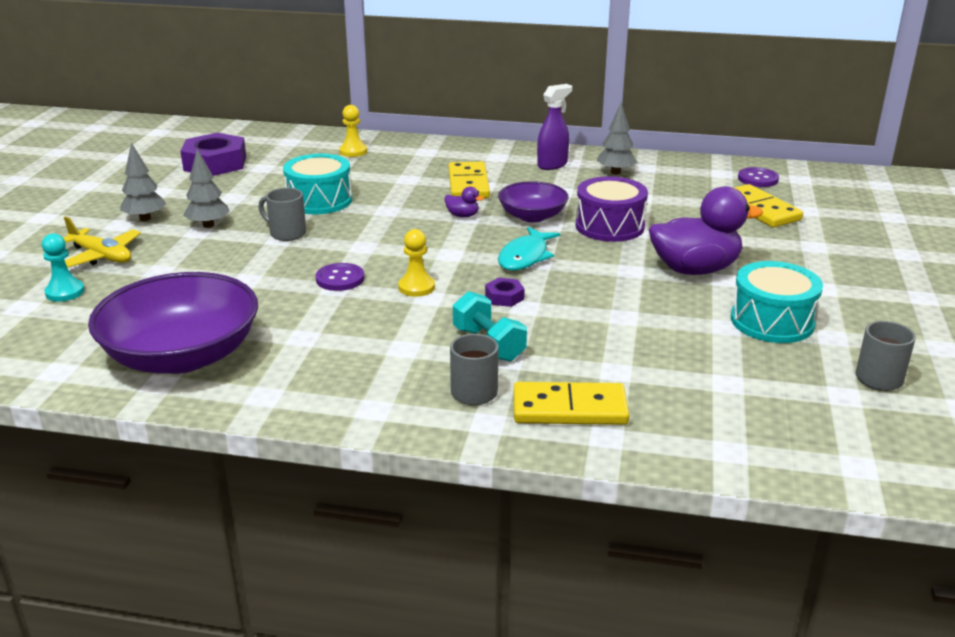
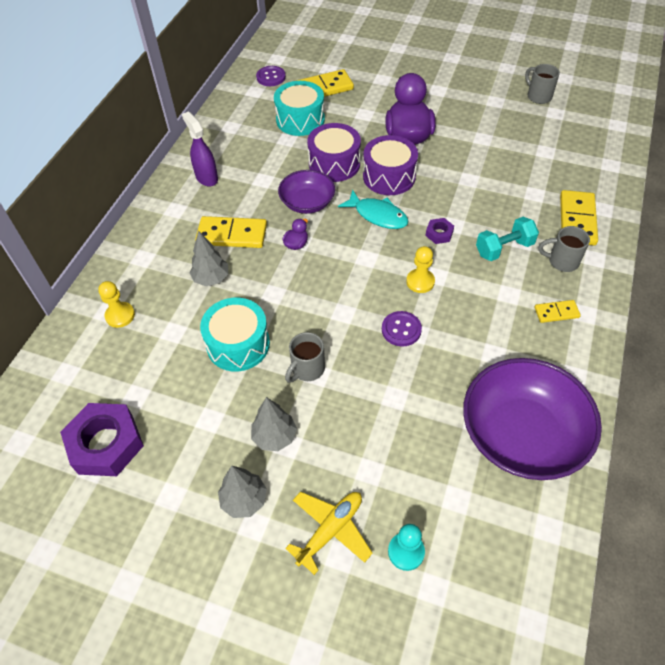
camera: 80 degrees left, 25 degrees up
grey tree [596,103,637,174] -> grey tree moved to [190,231,228,286]
turquoise drum [731,261,823,343] -> turquoise drum moved to [274,81,325,136]
none -> purple drum [363,135,418,195]
none -> yellow domino [535,300,581,323]

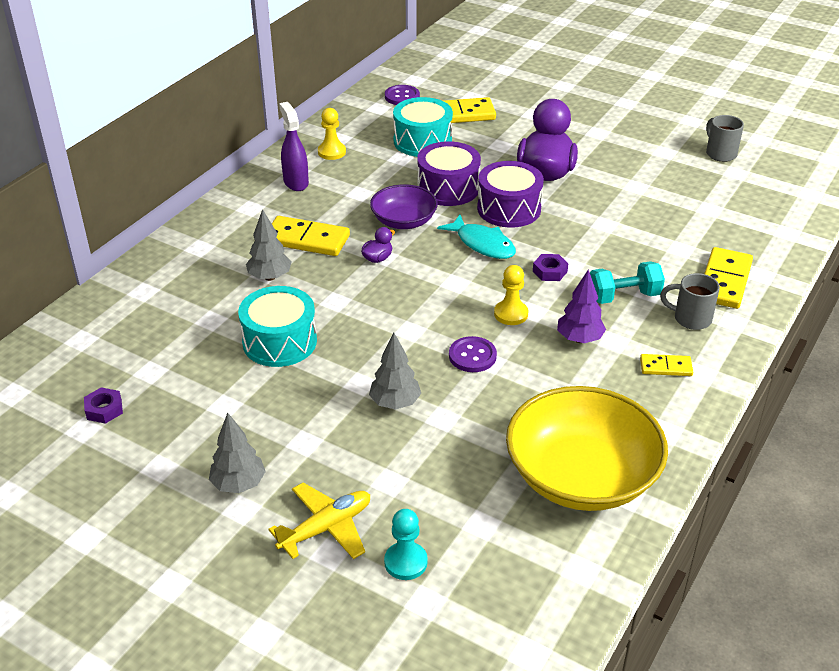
camera: 10 degrees right, 15 degrees down
purple nut [60,403,144,476] -> purple nut [84,387,123,424], size x0.46
yellow pawn [98,281,135,328] -> yellow pawn moved to [318,108,346,160]
grey tree [251,397,297,451] -> grey tree moved to [369,333,421,410]
grey mug [285,332,325,383] -> none
purple bowl [463,358,602,480] -> yellow bowl [506,386,668,511]
none -> purple tree [557,269,606,343]

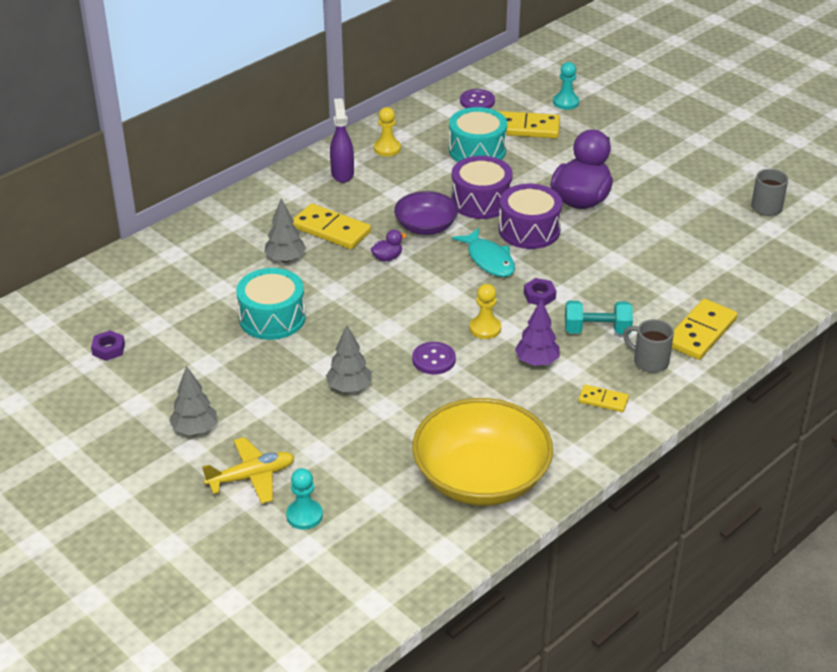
camera: 15 degrees right, 0 degrees up
none -> turquoise pawn [553,62,579,110]

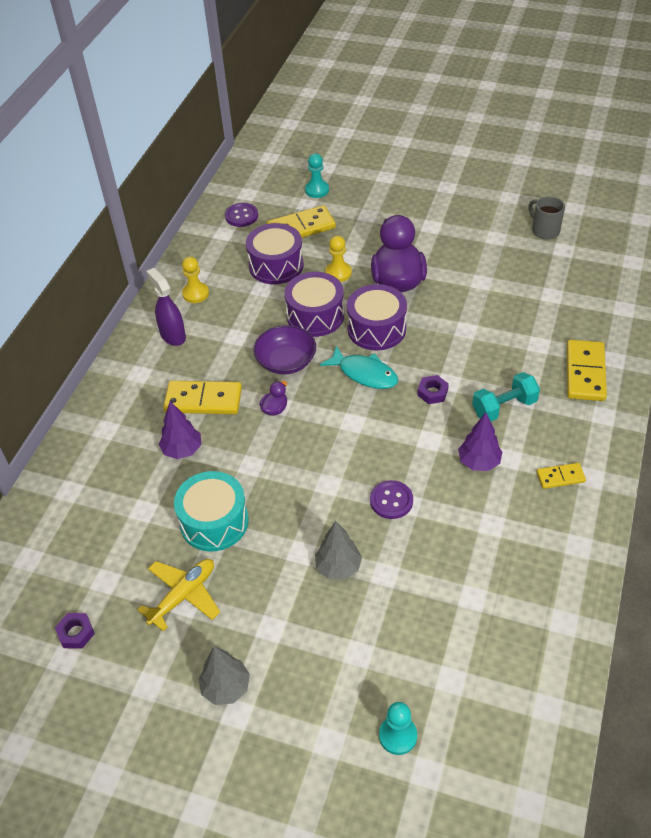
camera: 25 degrees left, 10 degrees up
yellow plane [202,437,294,504] -> yellow plane moved to [138,559,220,632]
grey tree [264,198,306,262] -> purple tree [159,401,201,459]
yellow bowl [412,398,553,506] -> none
turquoise drum [449,107,507,162] -> purple drum [246,223,304,284]
yellow pawn [470,284,501,339] -> yellow pawn moved to [325,236,352,282]
grey mug [623,319,674,373] -> none

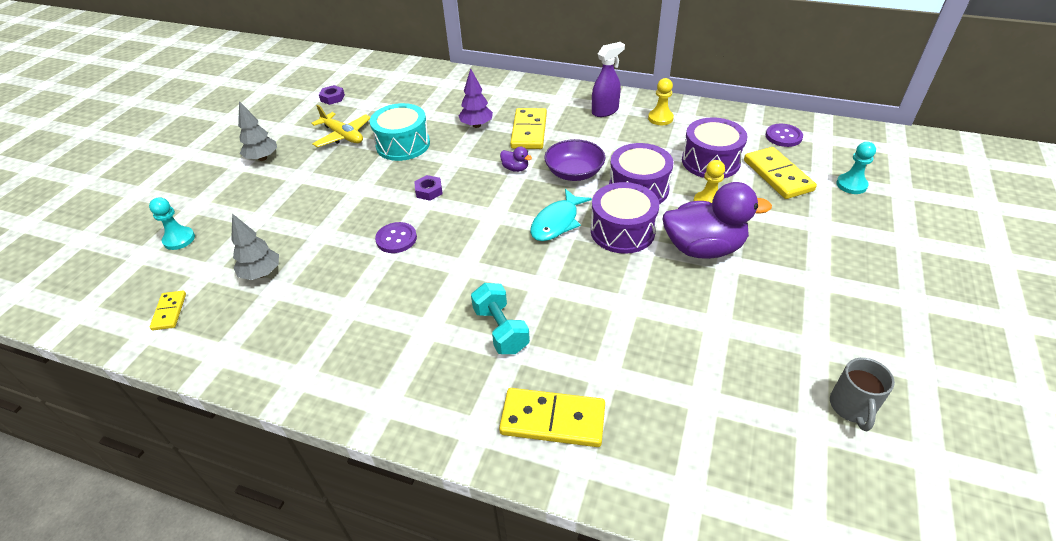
camera: 90 degrees right, 5 degrees down
grey tree [315,521,362,580] -> grey tree moved to [231,214,279,280]
purple nut [417,375,449,404] -> purple nut moved to [414,175,443,201]
purple tree [458,413,502,471] -> none
grey mug [528,196,565,240] -> grey mug turned 135 degrees clockwise [830,358,895,432]
yellow domino [536,463,586,489] -> yellow domino moved to [150,291,186,330]

